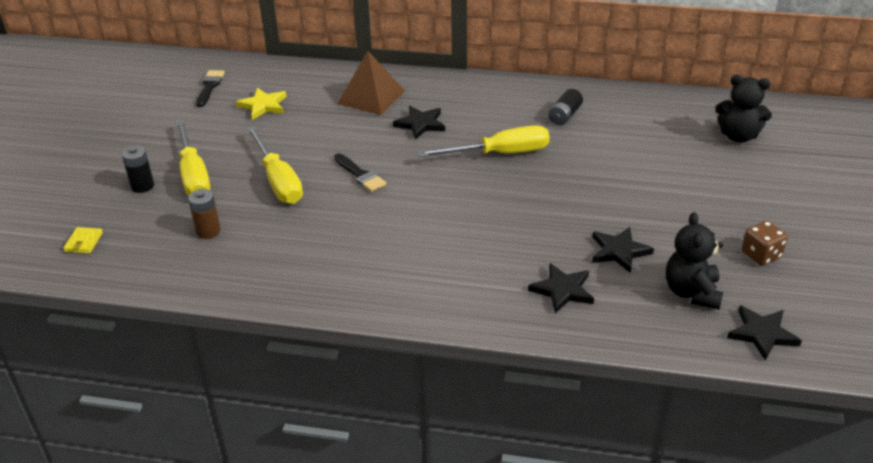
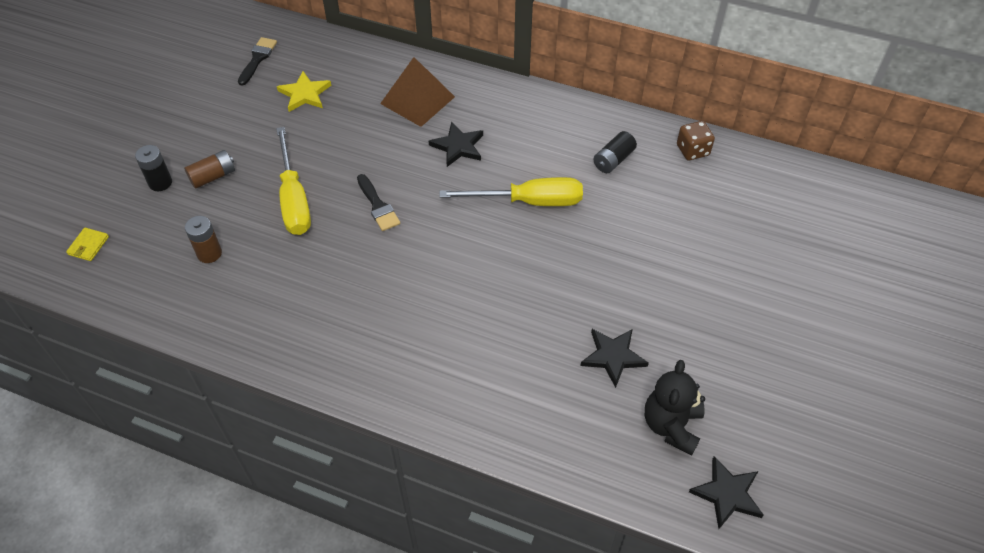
camera: 10 degrees right, 15 degrees up
yellow screwdriver [176,119,210,196] -> brown battery [184,150,235,189]
black star [528,263,594,313] -> none
black teddy bear [715,75,772,142] -> none
brown dice [742,221,788,266] -> brown dice moved to [677,121,715,160]

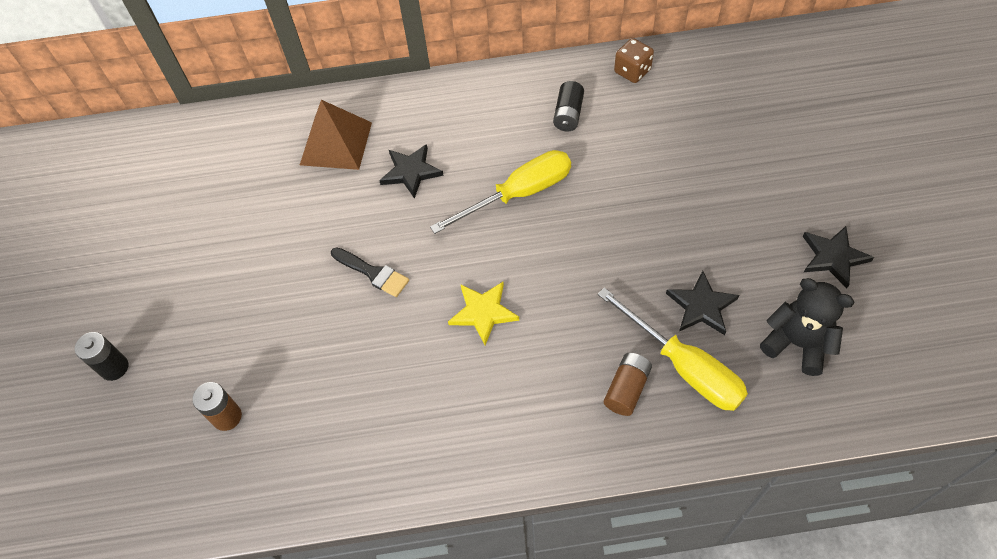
camera: 25 degrees left, 5 degrees up
yellow wallet [66,227,109,261] -> none
brown battery [184,150,235,189] -> brown battery moved to [604,353,652,416]
black brush [238,37,277,86] -> none
yellow screwdriver [276,127,311,235] -> yellow screwdriver moved to [597,288,748,411]
yellow star [277,71,331,112] -> yellow star moved to [448,282,519,345]
black teddy bear [645,360,705,455] -> black teddy bear turned 135 degrees clockwise [760,278,854,376]
black star [689,456,764,529] -> black star moved to [803,226,874,288]

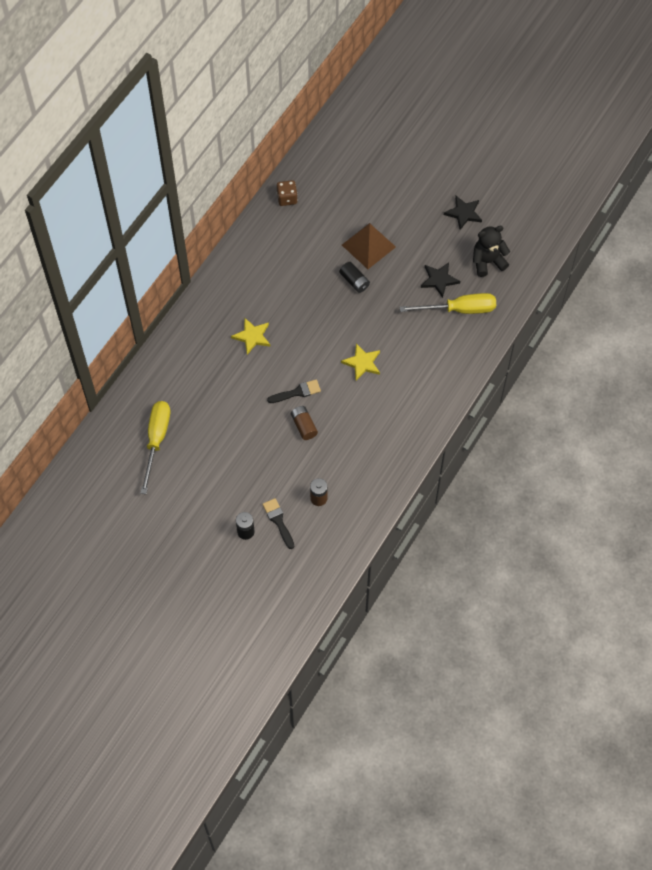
camera: 55 degrees left, 5 degrees up
brown pyramid [300,100,372,170] -> brown pyramid moved to [342,223,396,269]
black star [379,144,444,199] -> yellow star [231,317,270,355]
yellow screwdriver [430,150,571,234] -> yellow screwdriver moved to [140,401,170,494]
black battery [553,81,584,131] -> black battery moved to [339,262,370,293]
brown battery [604,353,652,416] -> brown battery moved to [291,406,318,440]
none -> black brush [263,498,294,549]

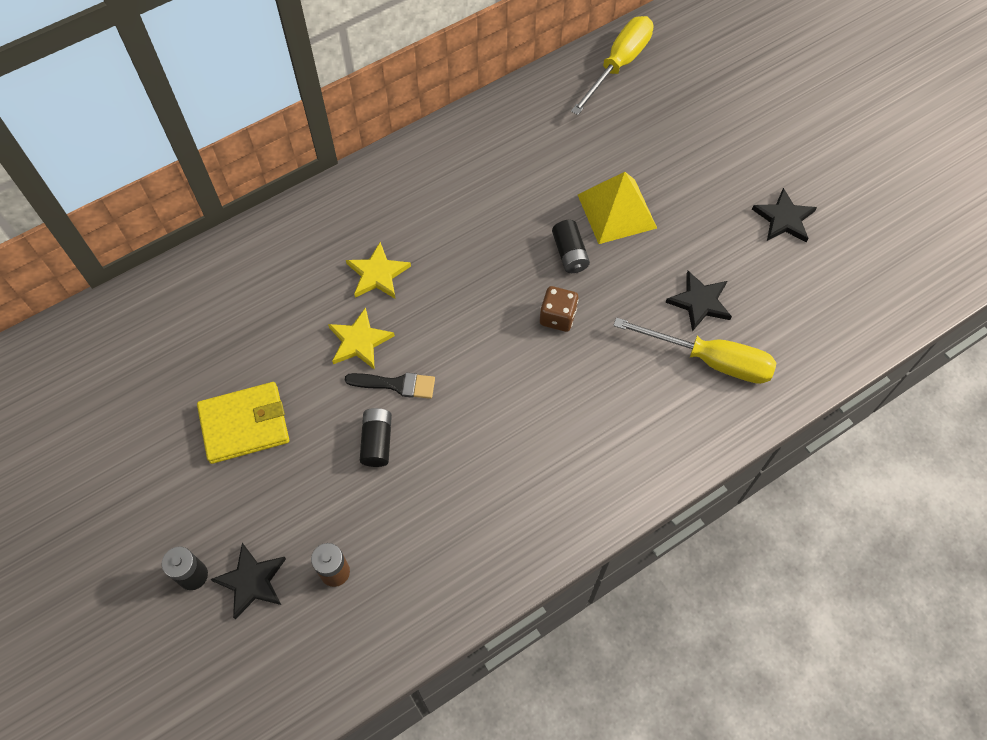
camera: 25 degrees right, 0 degrees up
yellow screwdriver [140,401,170,494] -> yellow screwdriver moved to [571,16,653,115]
black brush [263,498,294,549] -> black star [210,543,286,620]
brown dice [277,180,298,206] -> brown dice moved to [540,286,578,332]
brown battery [291,406,318,440] -> black battery [360,408,392,467]
yellow star [341,343,380,380] -> yellow star moved to [328,307,395,370]
brown pyramid [342,223,396,269] -> yellow pyramid [578,172,657,244]
black teddy bear [473,226,510,277] -> none
none -> yellow wallet [197,382,289,464]

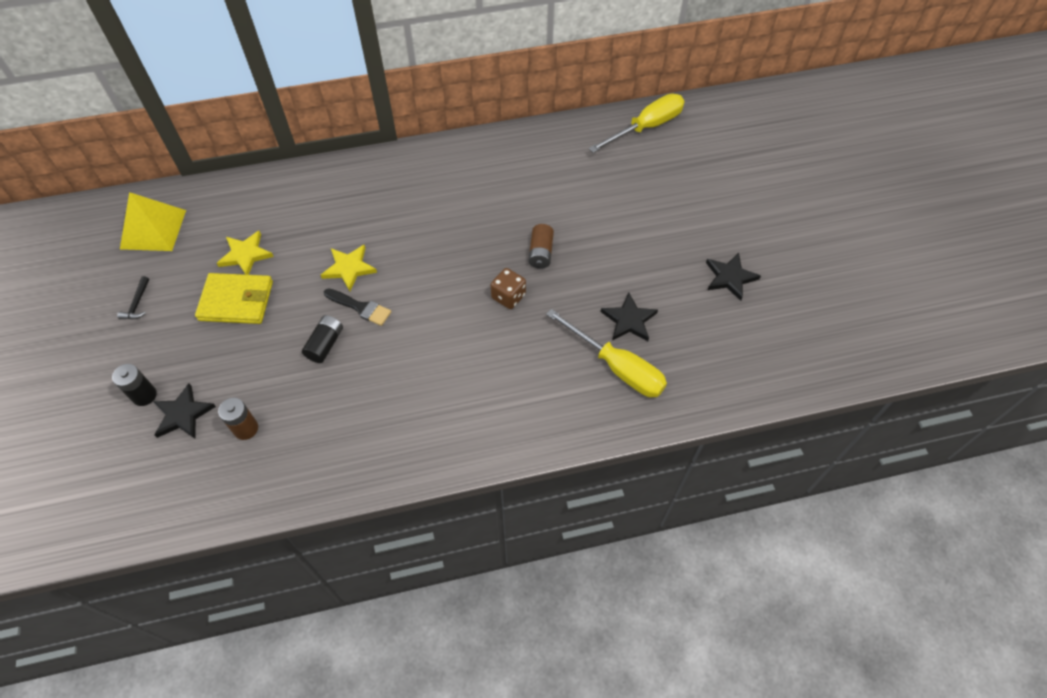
camera: 20 degrees right, 5 degrees down
yellow star [346,242,411,299] -> yellow star moved to [217,231,274,275]
black battery [552,220,590,273] -> brown battery [529,224,554,269]
yellow pyramid [578,172,657,244] -> yellow pyramid moved to [120,192,186,251]
none -> black hammer [117,276,149,319]

